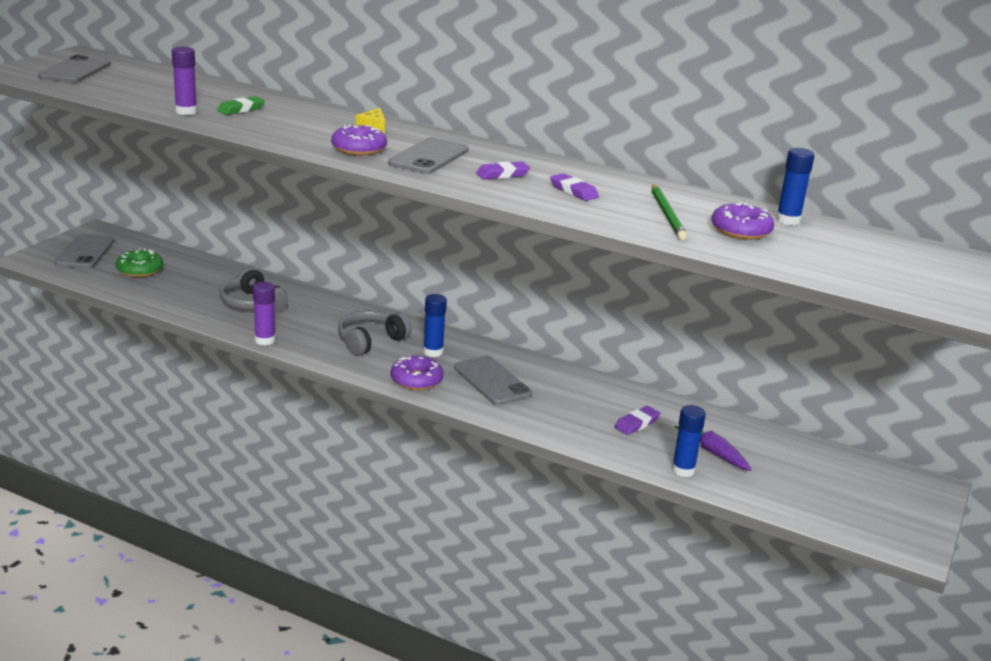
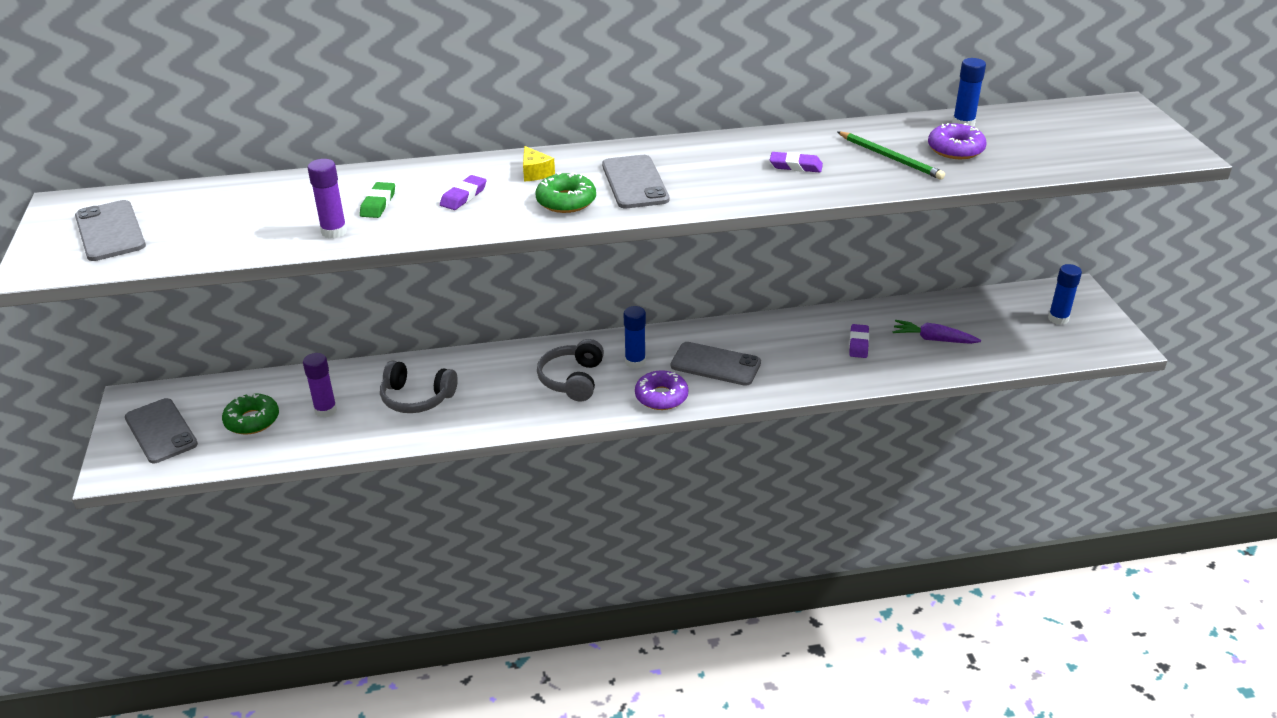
camera: 35 degrees left, 10 degrees up
purple glue stick [253,282,275,345] -> purple glue stick moved to [303,353,337,418]
purple donut [331,125,387,155] -> green donut [536,172,596,213]
purple eraser [476,162,530,179] -> purple eraser moved to [440,175,487,210]
blue glue stick [672,405,706,477] -> blue glue stick moved to [1048,264,1082,325]

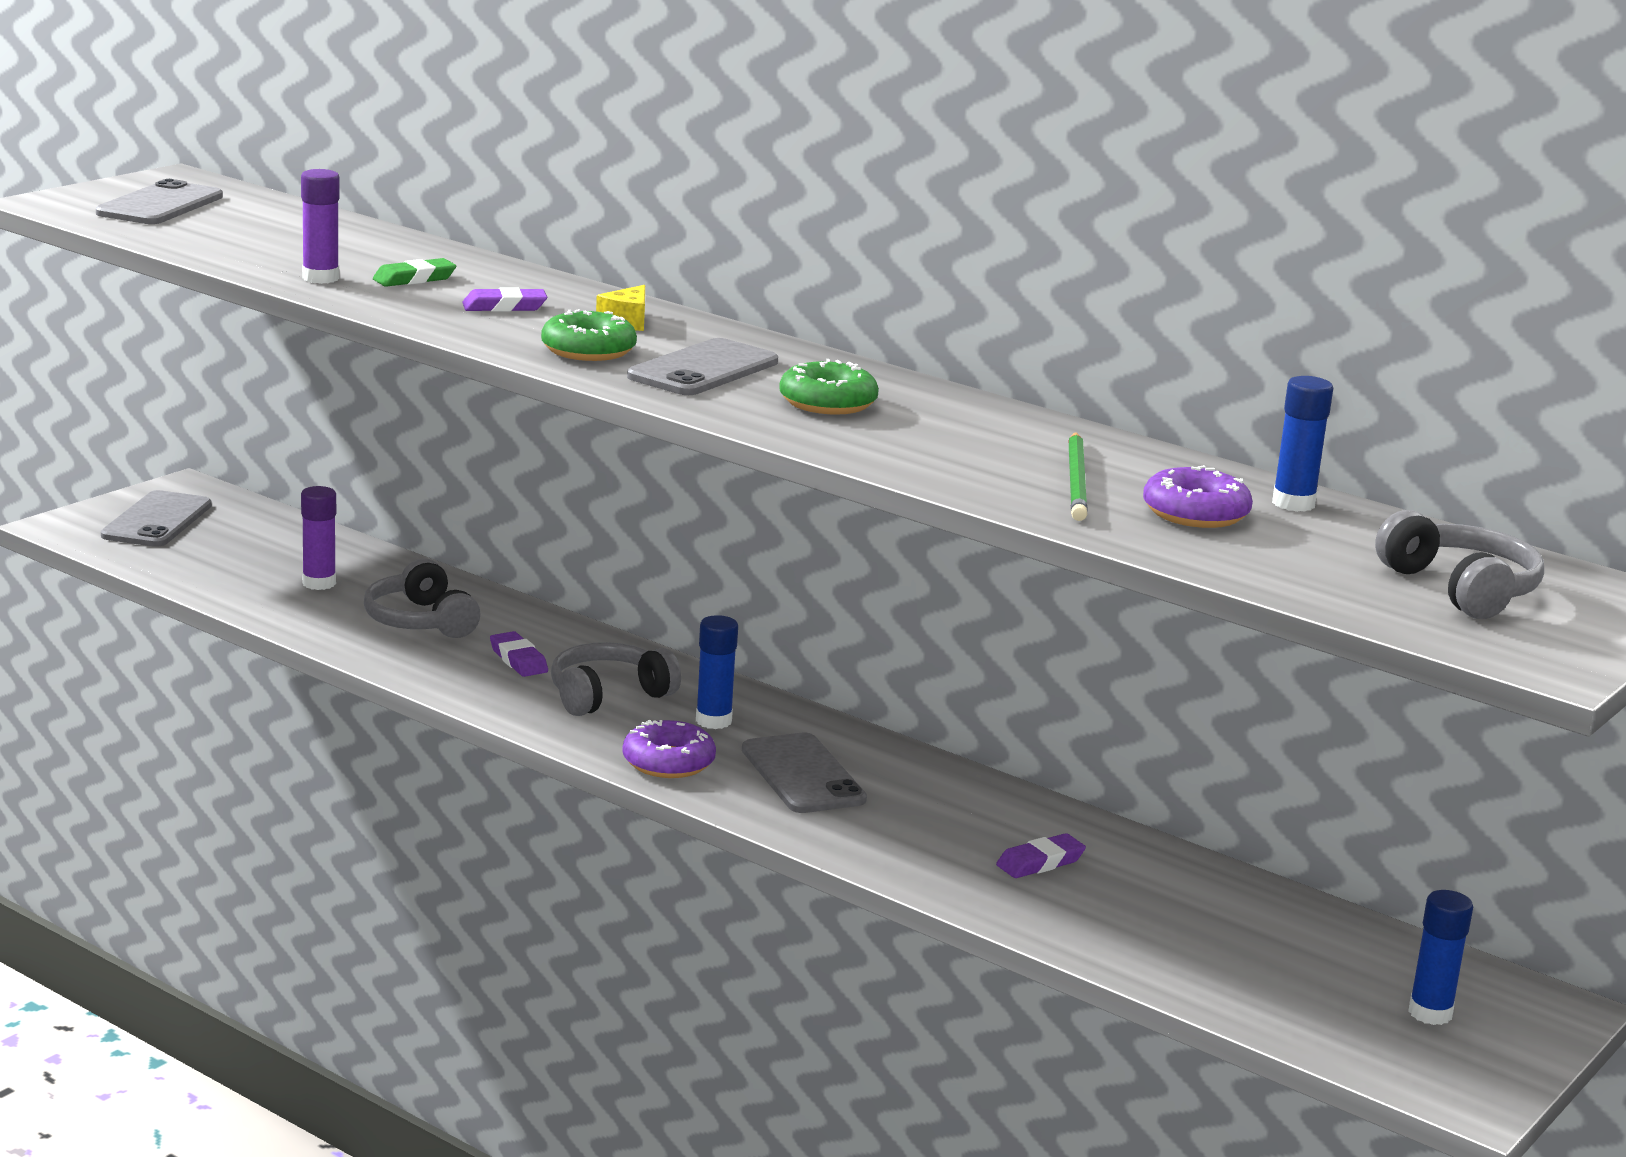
camera: 45 degrees right, 15 degrees down
green donut [222,392,279,435] -> green donut moved to [779,359,879,415]
purple eraser [770,152,823,172] -> purple eraser moved to [490,631,548,677]
purple carrot [893,320,981,344] -> none
none -> grey headphones [1375,510,1544,619]

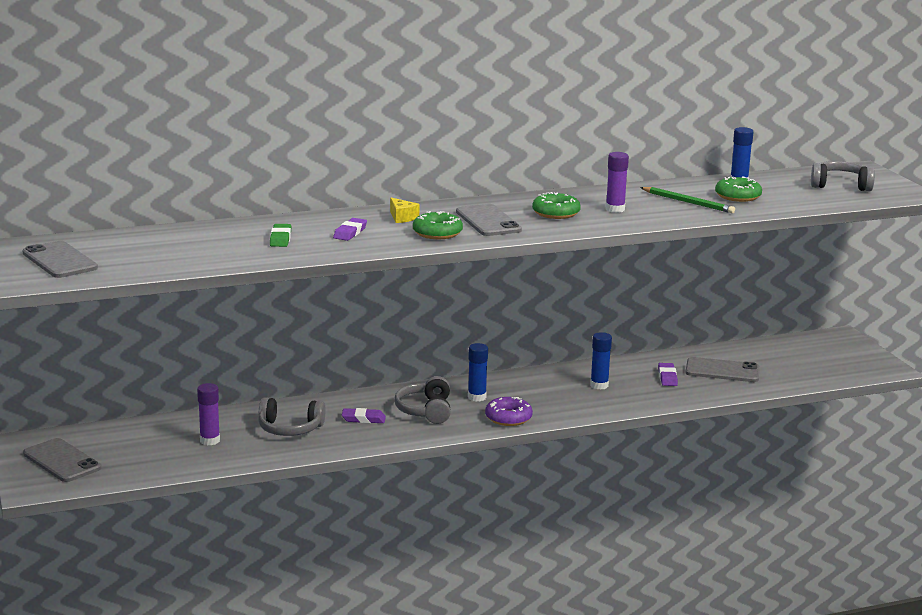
camera: 55 degrees left, 0 degrees up
purple glue stick [301,169,340,284] -> purple glue stick moved to [606,152,629,213]
grey phone [742,732,867,813] -> grey phone moved to [685,357,760,382]
purple donut [1143,465,1253,528] -> green donut [715,177,762,202]
blue glue stick [1408,890,1473,1025] -> blue glue stick moved to [590,332,612,389]

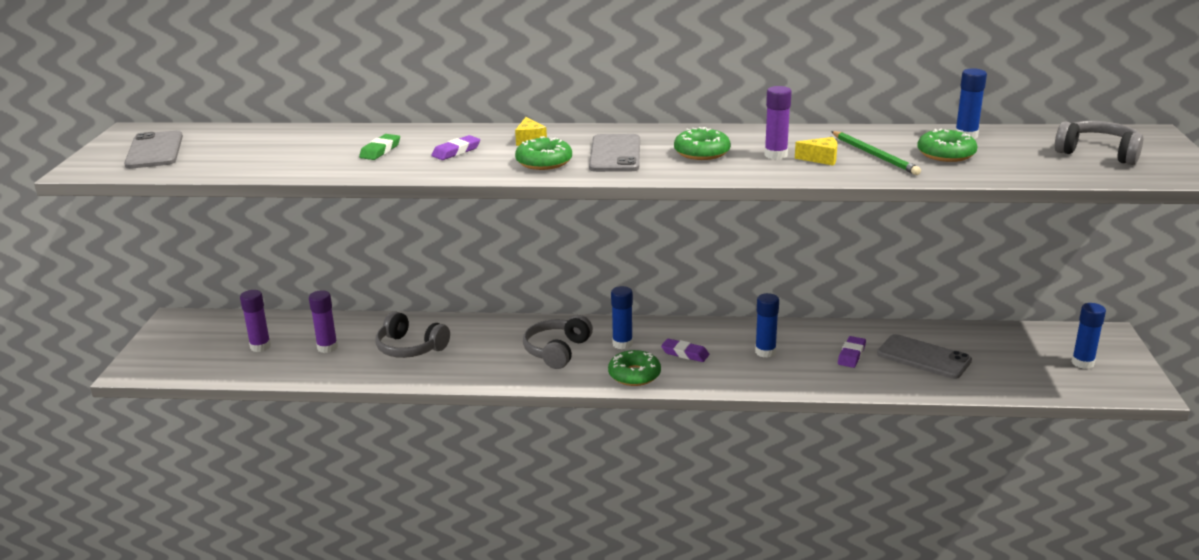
camera: 25 degrees right, 5 degrees up
grey phone [23,438,101,482] -> none
purple eraser [342,408,386,423] -> purple eraser moved to [661,338,709,362]
purple donut [485,397,533,426] -> green donut [608,350,661,386]
none -> purple glue stick [240,290,271,352]
none -> yellow cheese [795,137,837,165]
none -> blue glue stick [1071,303,1106,369]

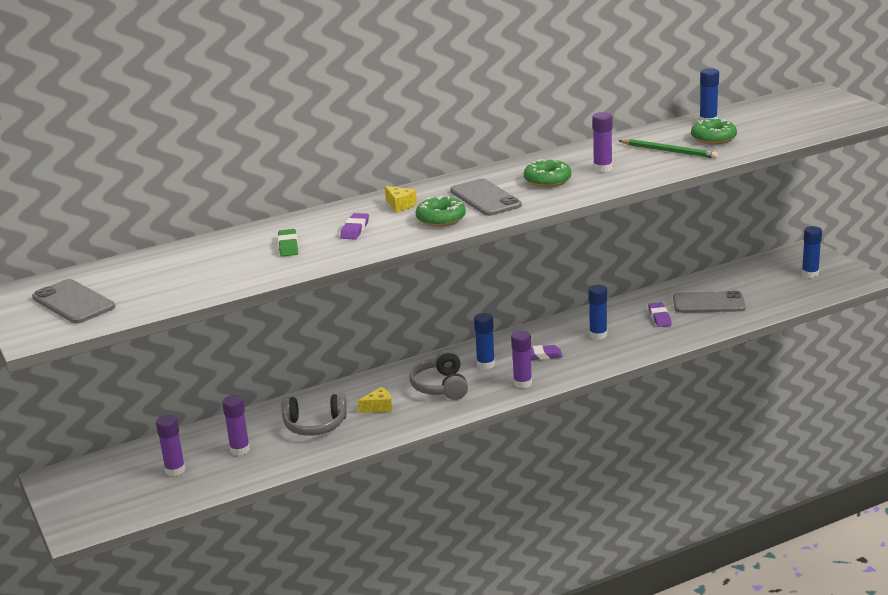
camera: 30 degrees left, 0 degrees up
green donut [608,350,661,386] -> purple glue stick [511,331,532,388]
yellow cheese [795,137,837,165] -> yellow cheese moved to [358,387,392,413]
grey headphones [1054,121,1144,165] -> none

